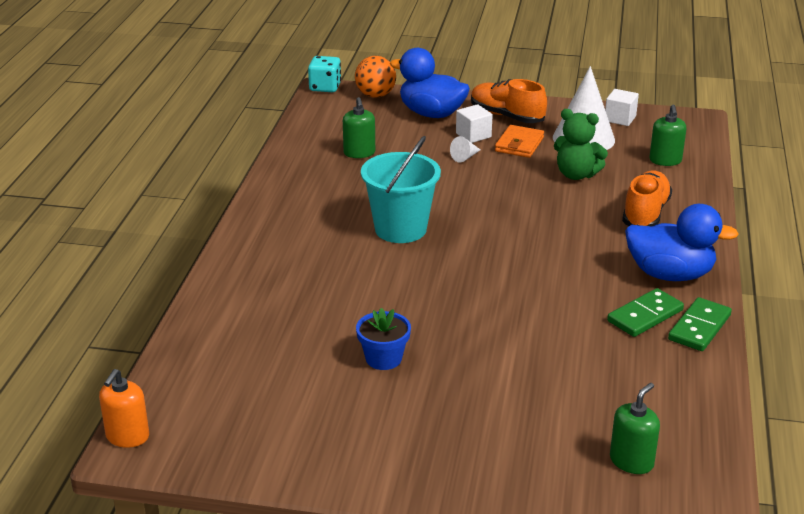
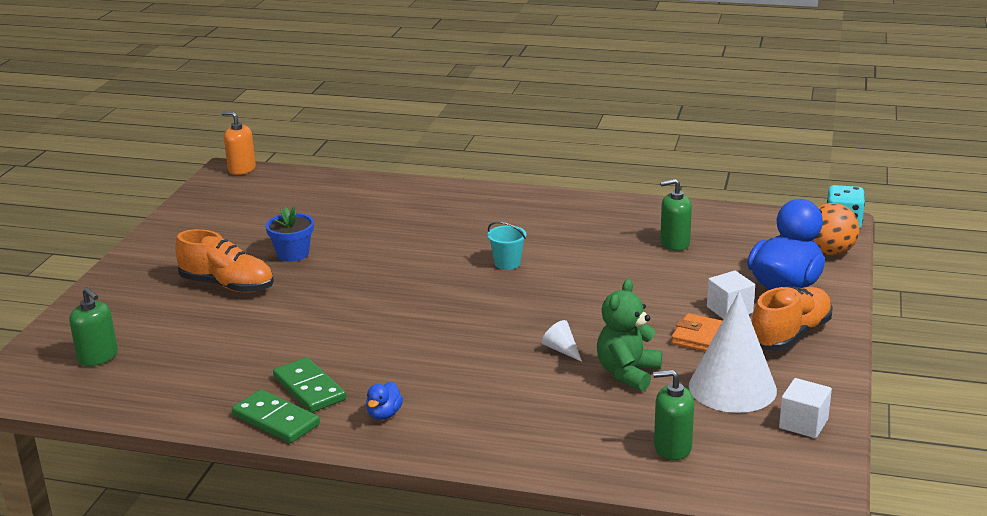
camera: 95 degrees right, 5 degrees down
turquoise bucket [361,136,441,243] -> turquoise bucket [487,222,526,270], size x0.47
white cone [450,136,480,163] -> white cone moved to [542,320,582,362]
orange shoe [622,171,672,226] -> orange shoe moved to [175,229,274,293]
blue duck [625,204,739,281] -> blue duck [366,382,403,420], size x0.42

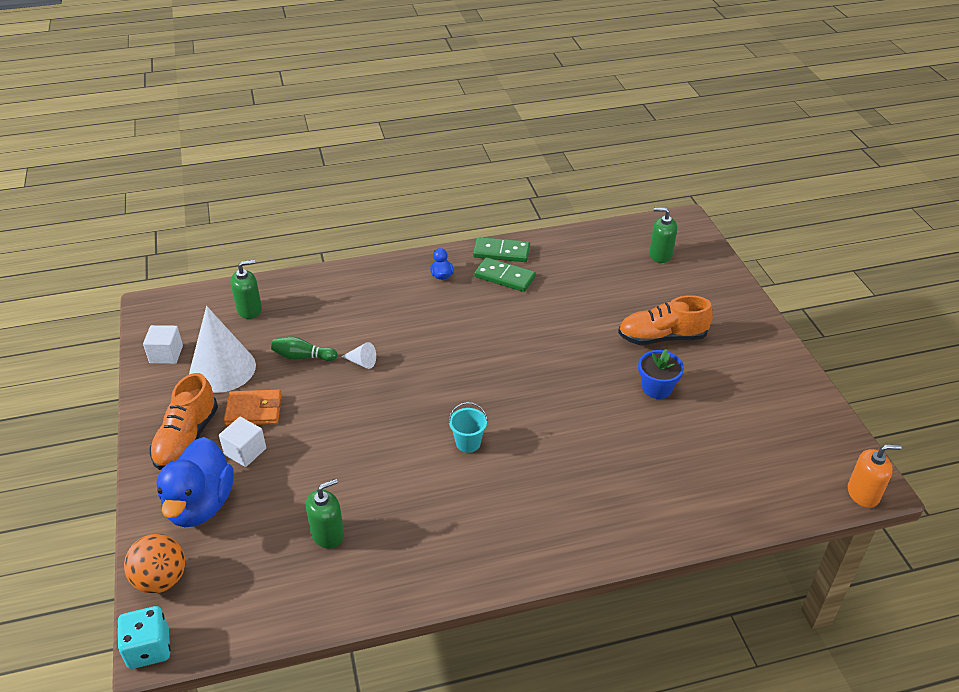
camera: 150 degrees right, 15 degrees up
green teddy bear [597,279,662,391] -> green bowling pin [271,336,338,361]

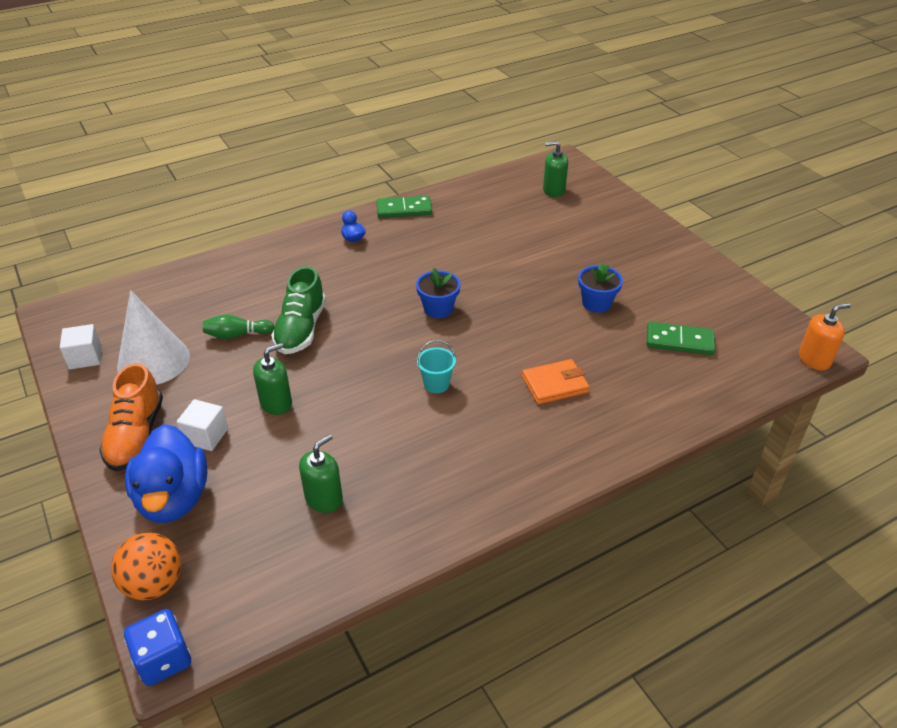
camera: 15 degrees left, 0 degrees up
turquoise dice [117,606,170,669] -> blue dice [124,609,191,686]
orange wallet [224,390,282,426] -> orange wallet moved to [522,359,590,404]
green soap dispenser [230,260,262,319] -> green soap dispenser moved to [253,343,292,415]
white cone [341,342,376,369] -> green shoe [271,266,326,354]
green domino [474,257,536,292] -> green domino moved to [647,322,715,355]
orange shoe [618,295,713,345] -> none
none -> blue flower pot [416,268,461,318]

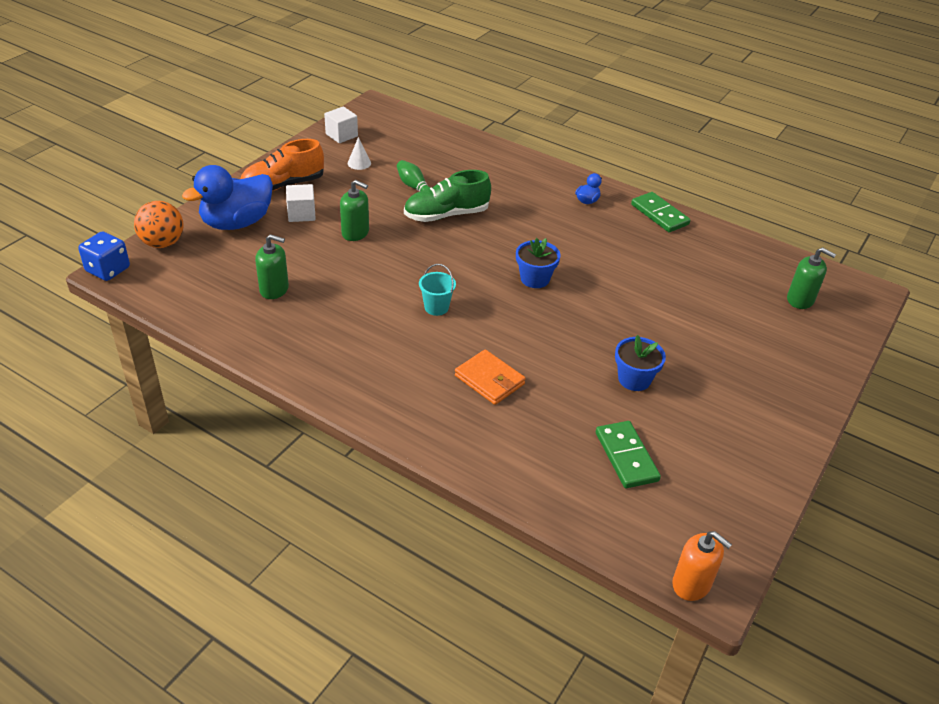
camera: 60 degrees right, 0 degrees up
white cone [117,290,190,385] -> white cone [348,137,371,170], size x0.41
green soap dispenser [543,141,568,197] -> green soap dispenser turned 150 degrees clockwise [787,247,836,309]

